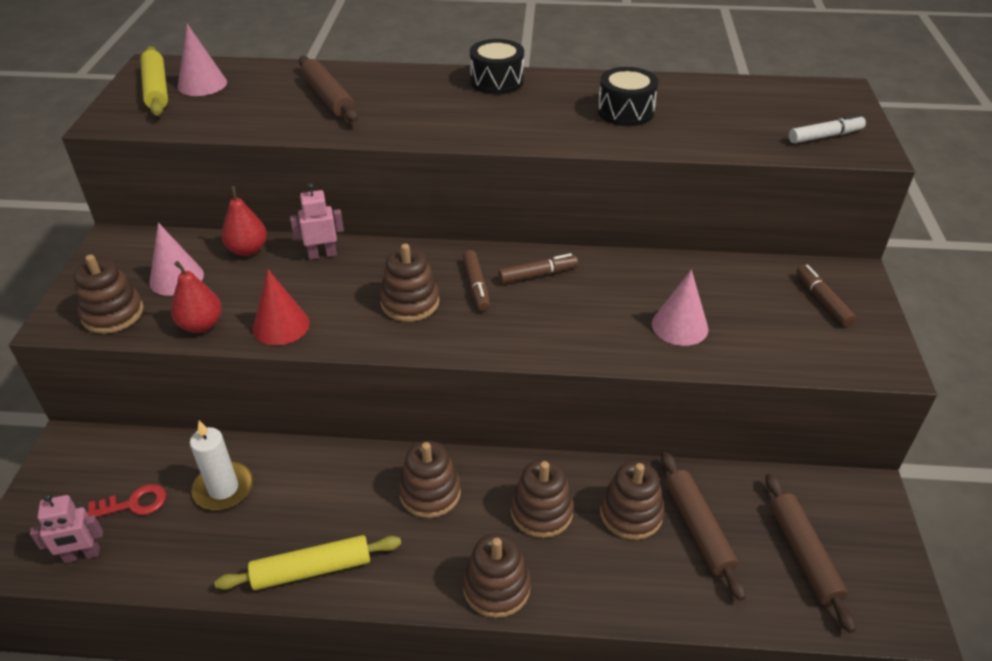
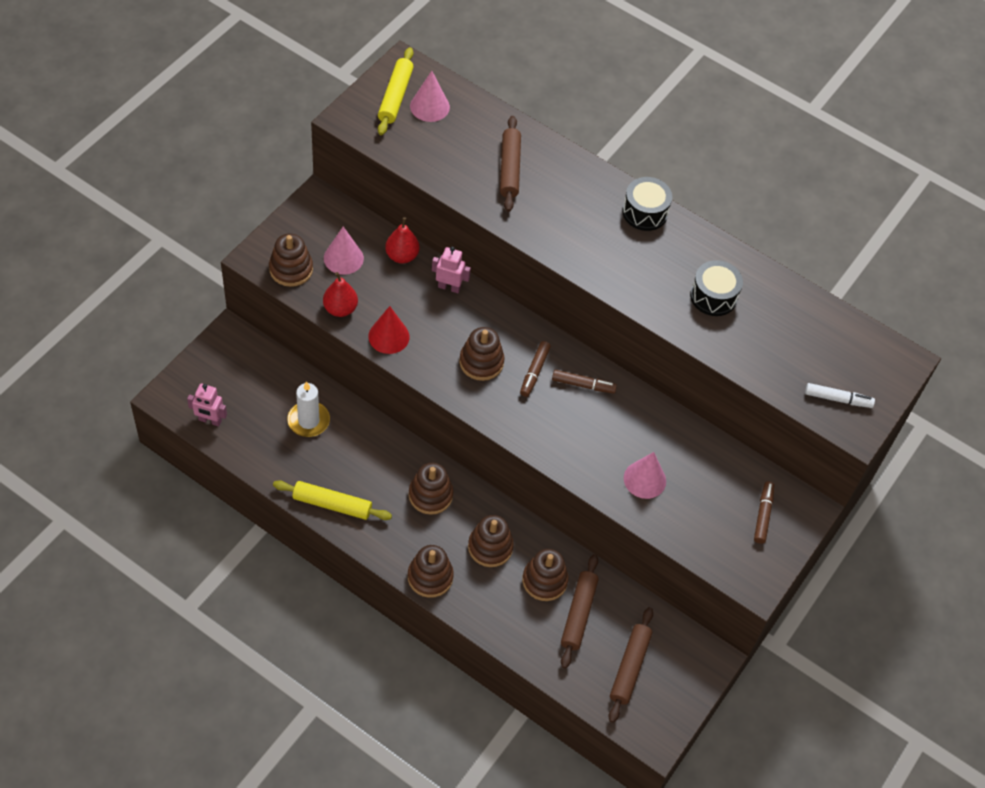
camera: 25 degrees right, 15 degrees up
red key [87,484,166,517] -> none

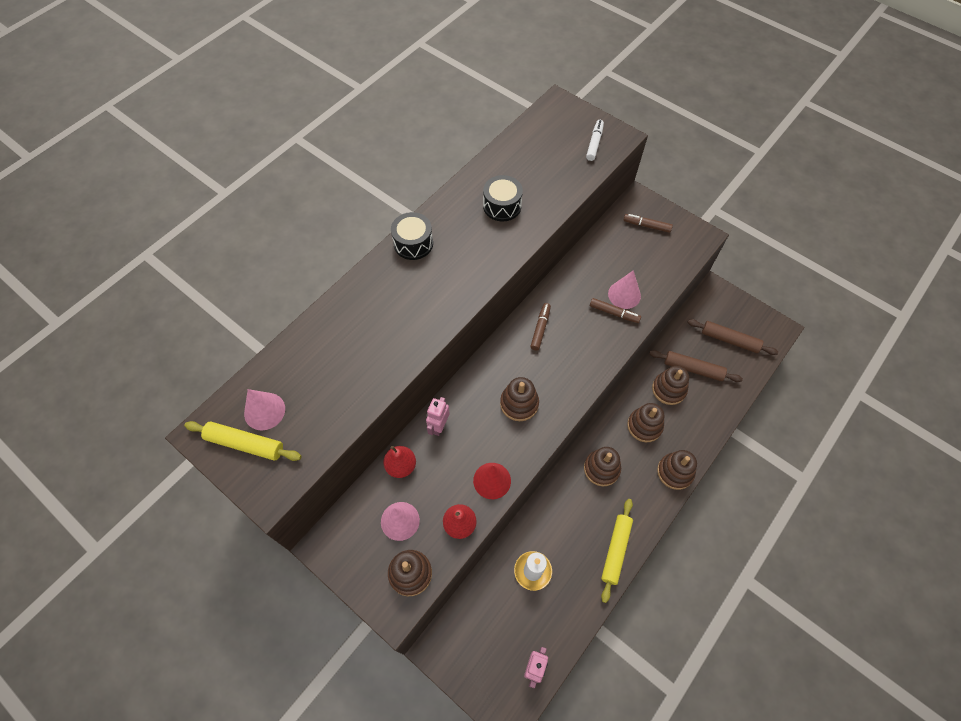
camera: 80 degrees left, 5 degrees up
brown rolling pin [500,116,521,212] -> none
brown marker [520,341,551,397] -> brown marker moved to [590,298,641,323]

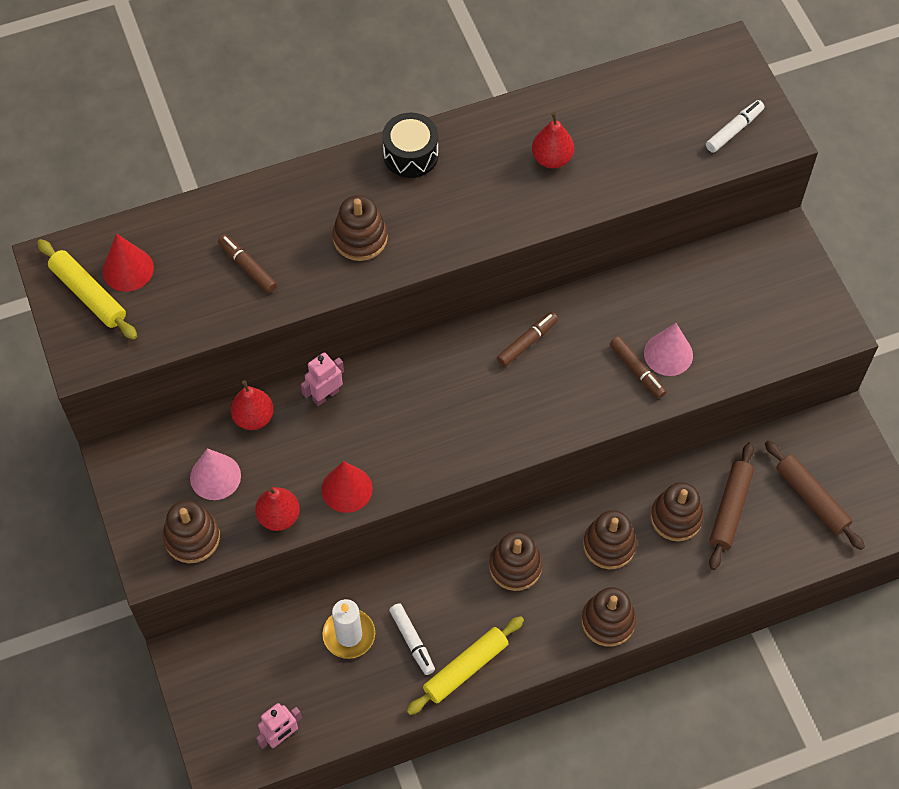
camera: 30 degrees right, 0 degrees up
pink cone [244,389,285,431] -> red cone [103,234,154,292]
black drum [483,175,523,221] -> red pear [532,112,574,169]
brown stacking toy [500,377,539,421] -> brown stacking toy moved to [332,195,388,261]
brown marker [623,214,673,233] -> brown marker moved to [218,234,277,293]
brown rolling pin [649,350,743,382] -> brown rolling pin turned 60 degrees clockwise [709,442,754,570]
none -> white marker [389,603,435,675]

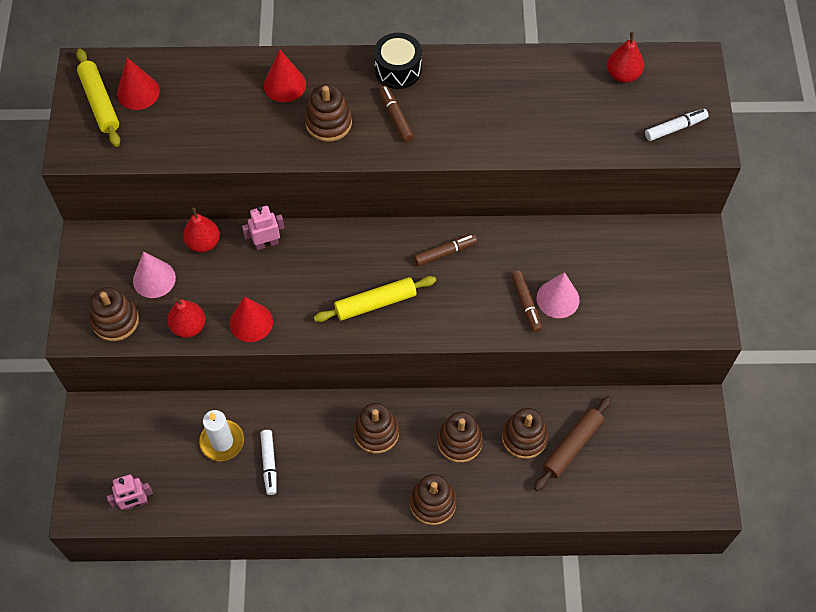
camera: 20 degrees right, 0 degrees up
brown marker [218,234,277,293] -> brown marker moved to [379,85,414,142]
yellow rolling pin [406,616,524,715] -> yellow rolling pin moved to [314,276,436,322]
red pear [532,112,574,169] -> red pear moved to [607,32,644,83]
brown rolling pin [765,440,865,550] -> none
none -> red cone [264,50,306,102]

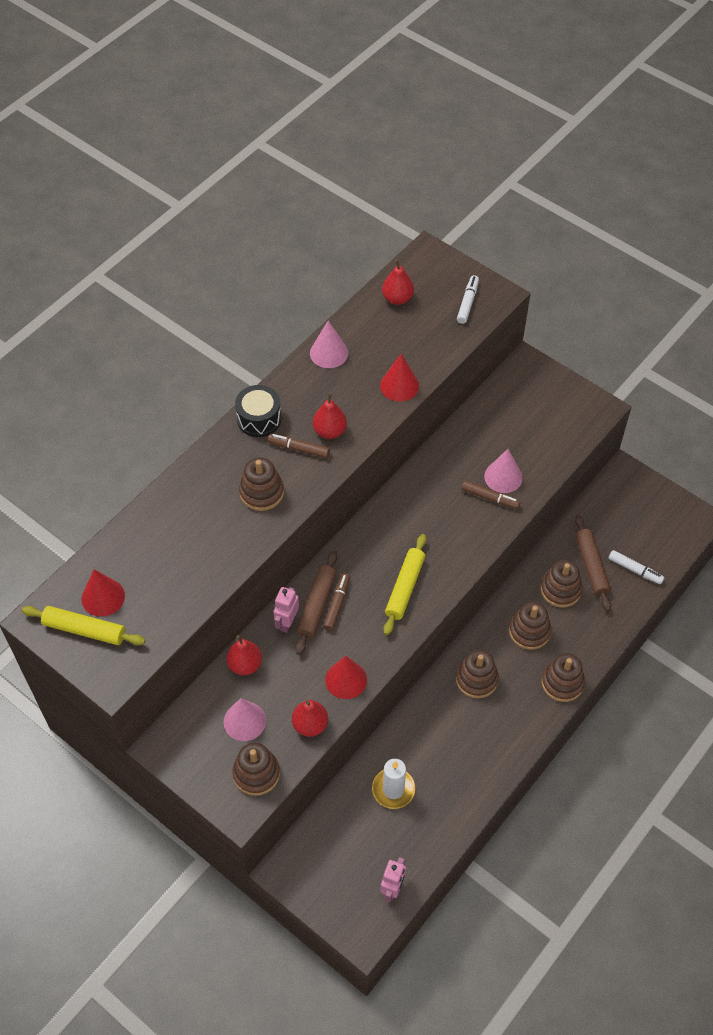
camera: 50 degrees left, 5 degrees down
white marker [260,430,277,495] -> white marker moved to [608,550,664,584]
red cone [264,50,306,102] -> red cone moved to [380,354,419,402]
brown marker [414,234,477,266] -> brown marker moved to [323,573,350,631]
none -> brown rolling pin [295,550,338,655]
none -> pink cone [310,320,348,368]
none -> red pear [313,393,347,439]

